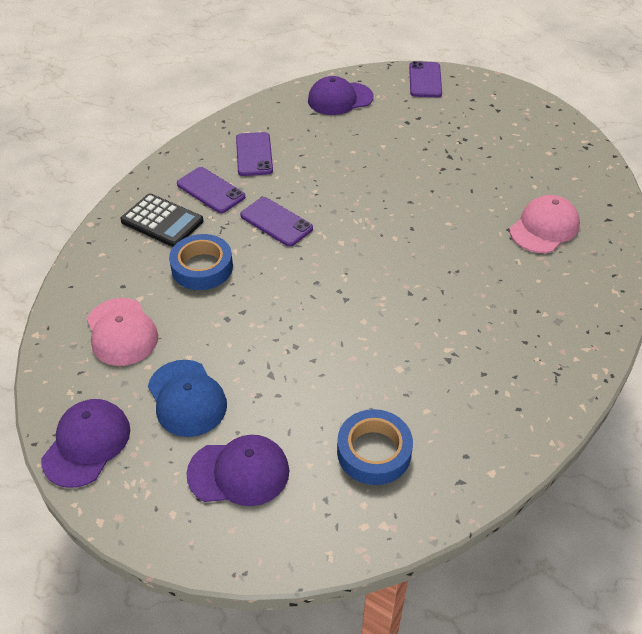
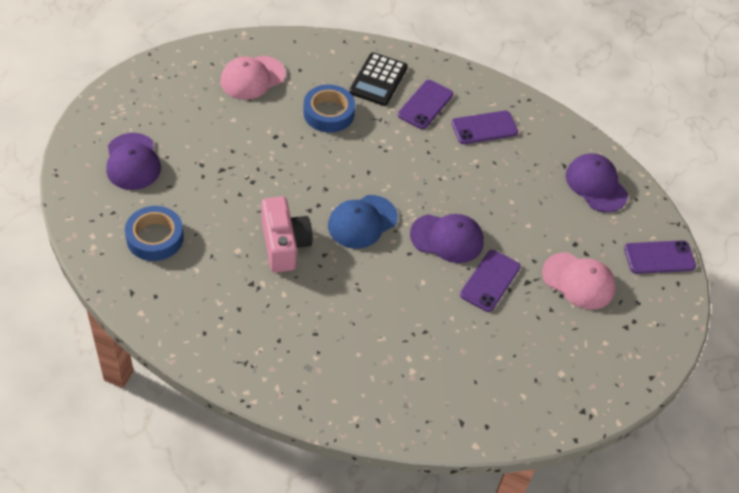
camera: 75 degrees right, 5 degrees up
purple cap [41,399,130,488] -> purple cap moved to [410,214,484,263]
blue cap [148,360,227,437] -> blue cap moved to [328,195,398,249]
purple phone [240,197,313,247] -> purple phone moved to [460,250,521,312]
pink cap [510,195,580,253] -> pink cap moved to [542,253,616,309]
none -> pink camera [261,196,312,273]

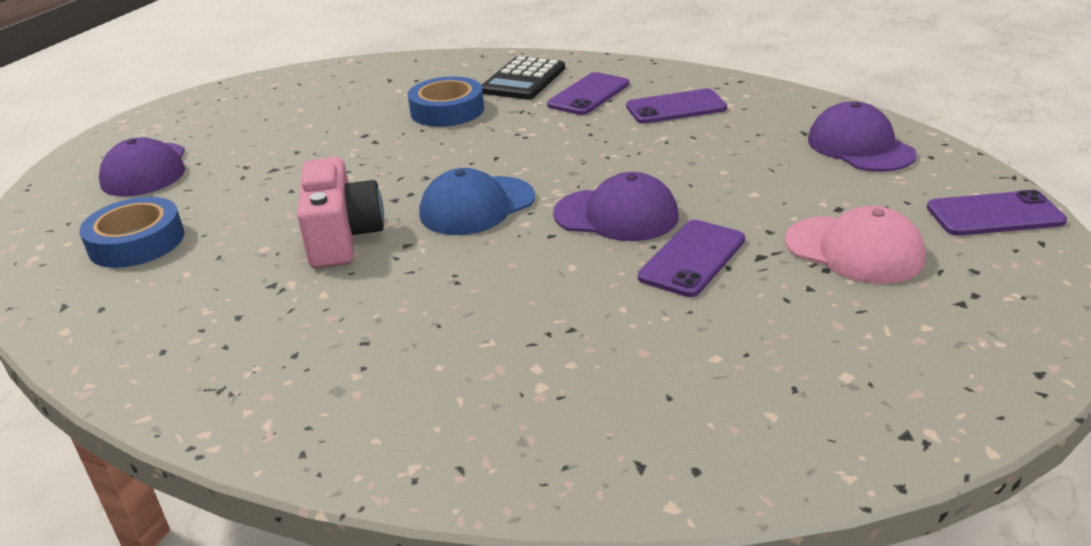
camera: 10 degrees right, 20 degrees down
pink cap [220,56,286,100] -> none

